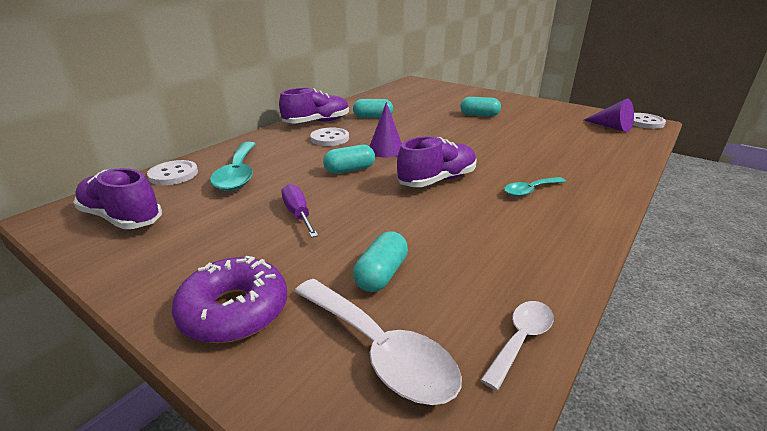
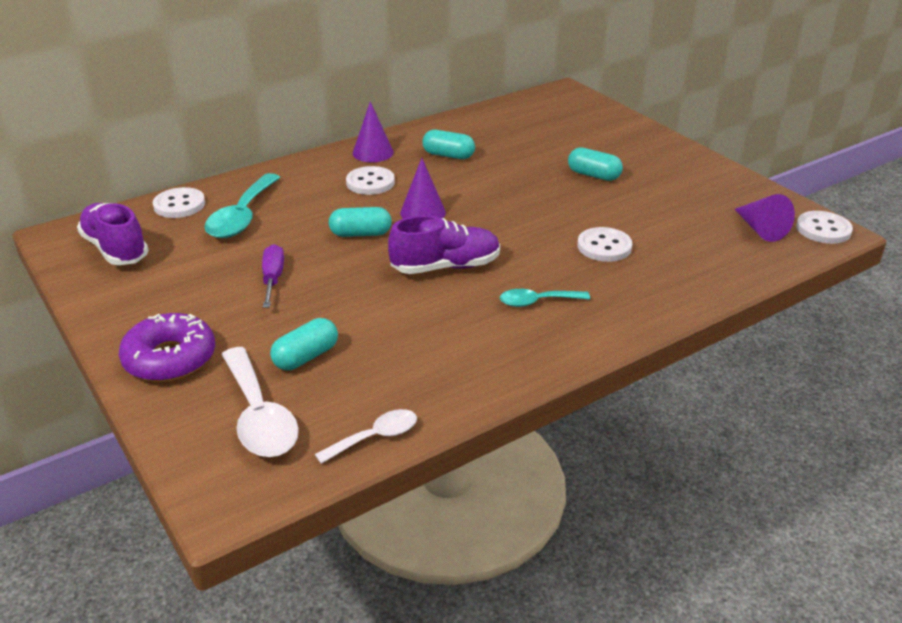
camera: 20 degrees right, 5 degrees up
purple shoe [279,88,349,123] -> purple cone [353,101,393,162]
none -> white button [577,227,632,262]

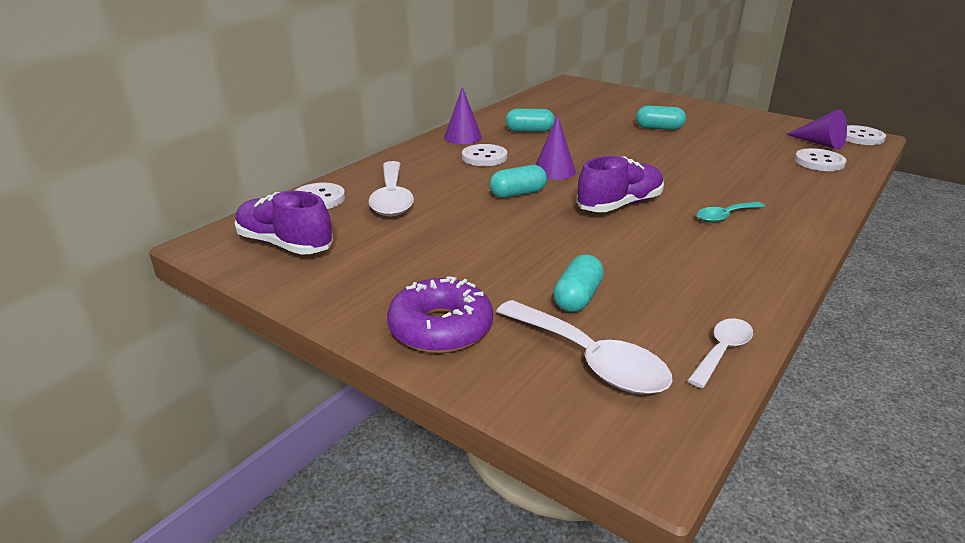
camera: 20 degrees left, 5 degrees down
turquoise spoon [204,173,280,238] -> white spoon [368,161,414,216]
purple screwdriver [262,244,284,308] -> none
white button [577,227,632,262] -> white button moved to [795,148,846,171]

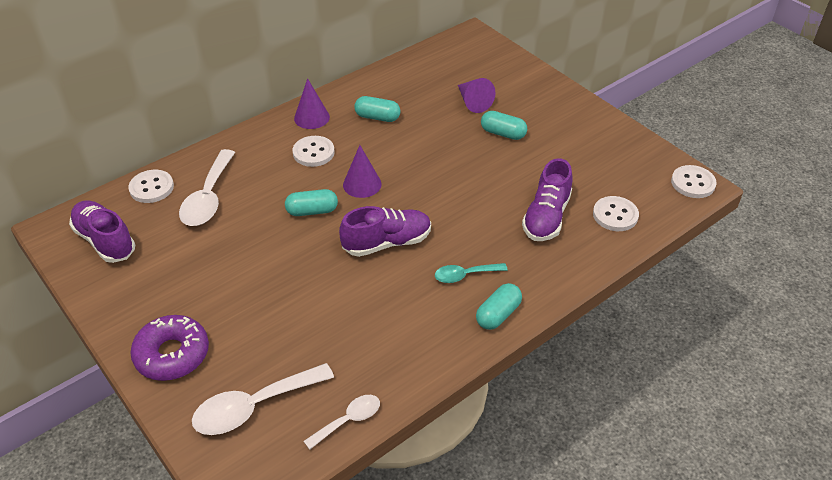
camera: 15 degrees right, 15 degrees up
white spoon [496,300,673,395] -> white spoon turned 90 degrees clockwise [192,363,334,435]
turquoise capsule [553,254,604,312] -> turquoise capsule moved to [476,283,522,330]
purple cone [786,109,847,150] -> purple cone moved to [458,78,496,113]
none -> purple shoe [522,158,573,241]

